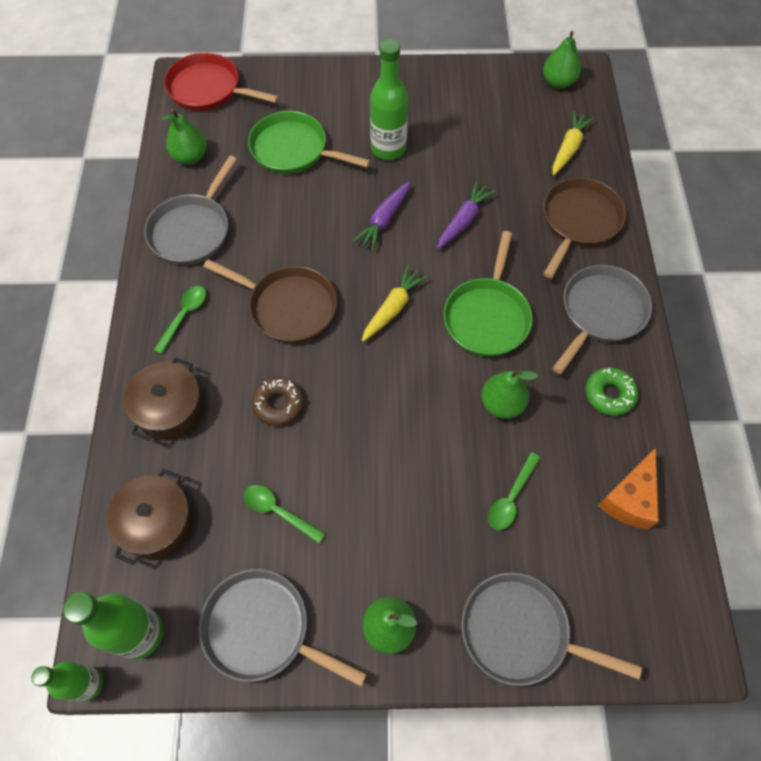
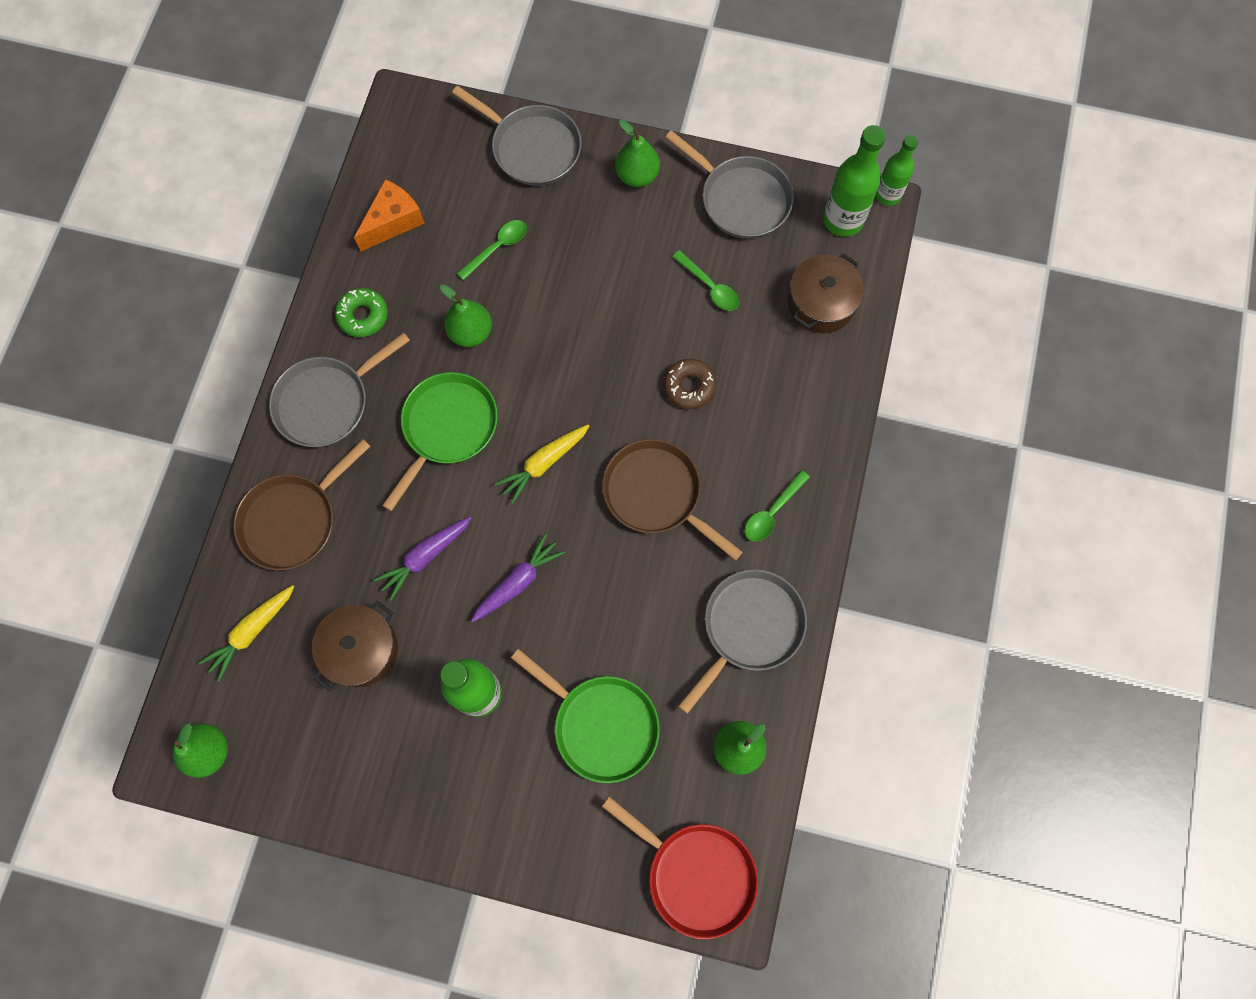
camera: 165 degrees left, 10 degrees up
brown pot [123,357,204,441] -> brown pot moved to [312,600,398,692]

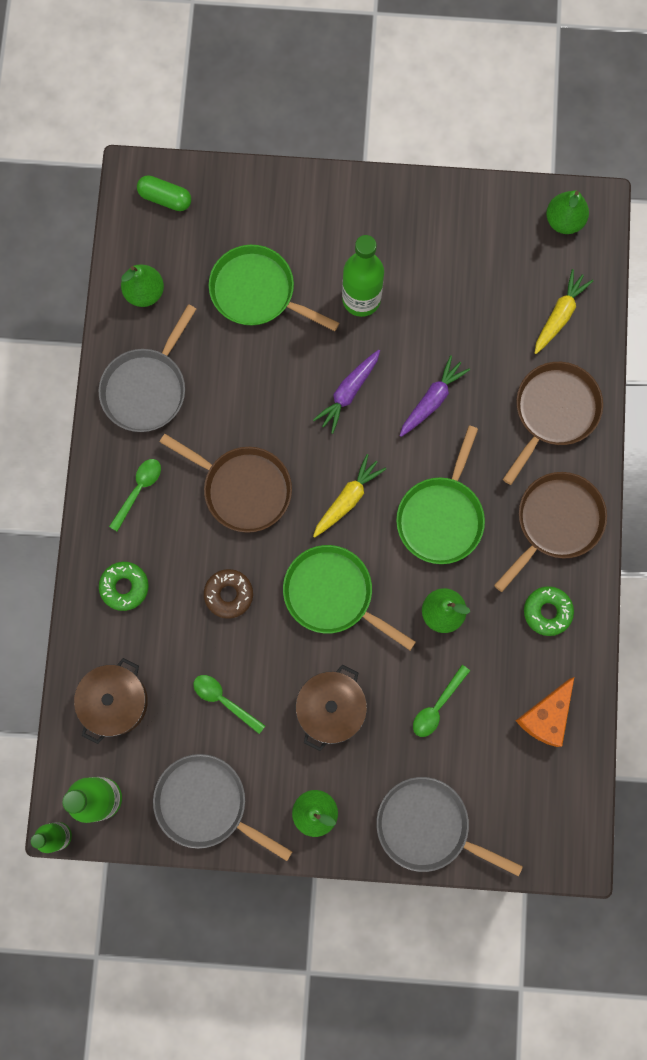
camera: 170 degrees right, 5 degrees up
grey pan [269,333,410,447] -> brown pan [494,472,607,592]
brown pot [312,600,398,692] -> brown pot moved to [296,665,367,751]
red pan [602,797,758,939] -> green capsule [137,175,191,211]
none -> green donut [99,562,149,611]
none -> green pan [283,545,416,650]

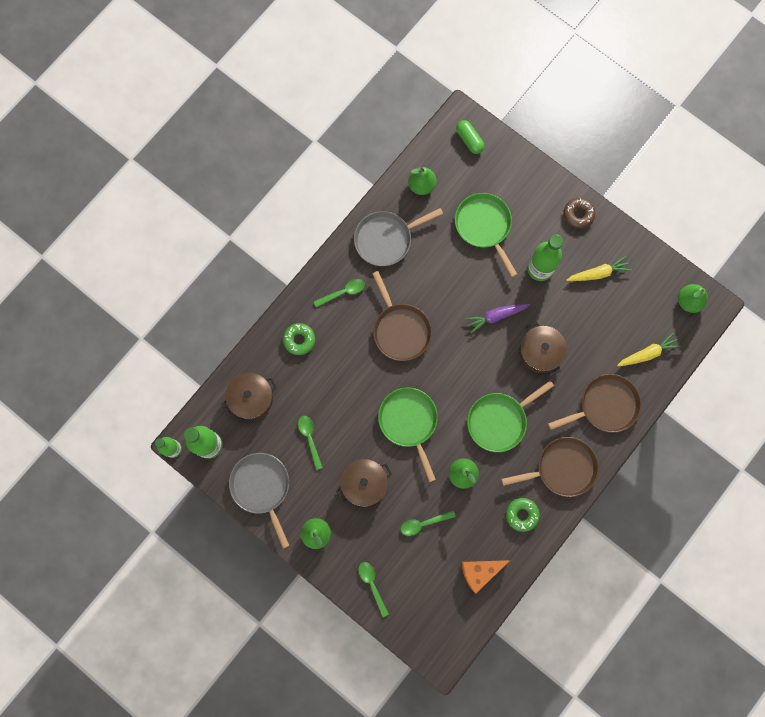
camera: 35 degrees right, 0 degrees up
brown donut [204,569,253,619] -> brown donut moved to [563,198,595,229]
yellow carrot [313,454,386,538] -> yellow carrot moved to [566,256,632,281]
grey pan [376,777,523,877] -> green spoon [358,562,389,617]
purple carrot [400,355,470,437] -> brown pot [519,322,567,376]

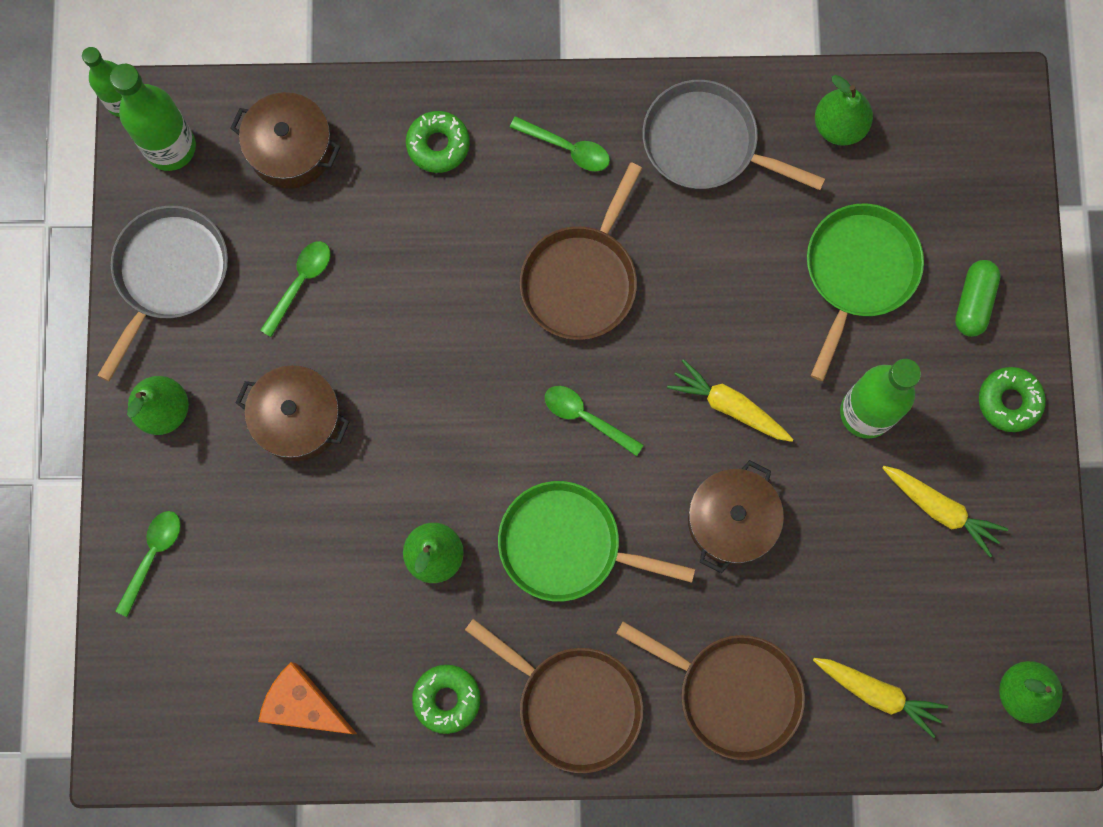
camera: 50 degrees right, 0 degrees up
green pan [378,387,438,482] -> none
green spoon [401,510,456,536] -> green spoon moved to [545,386,644,456]
green capsule [456,120,485,154] -> green capsule moved to [955,260,1001,337]
purple carrot [465,304,530,333] -> yellow carrot [667,359,794,442]
brown donut [563,198,595,229] -> green donut [979,367,1046,432]

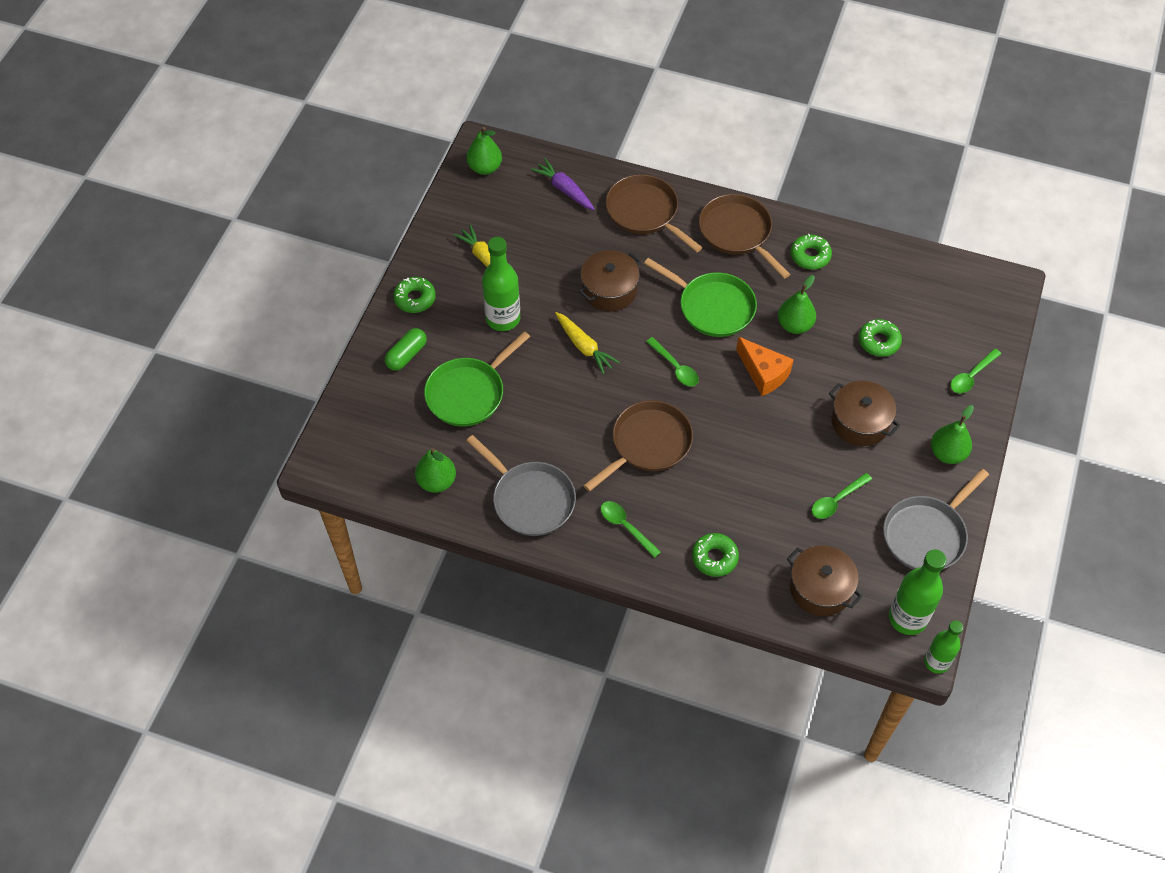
camera: 160 degrees left, 20 degrees down
orange cheese [258,662,357,734] -> orange cheese moved to [736,337,794,396]
yellow carrot [813,658,948,738] -> purple carrot [531,158,595,210]
none -> green donut [859,319,902,357]

